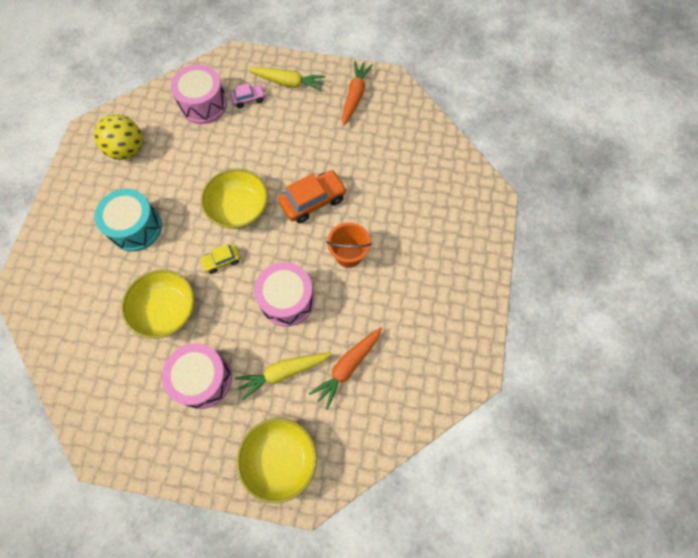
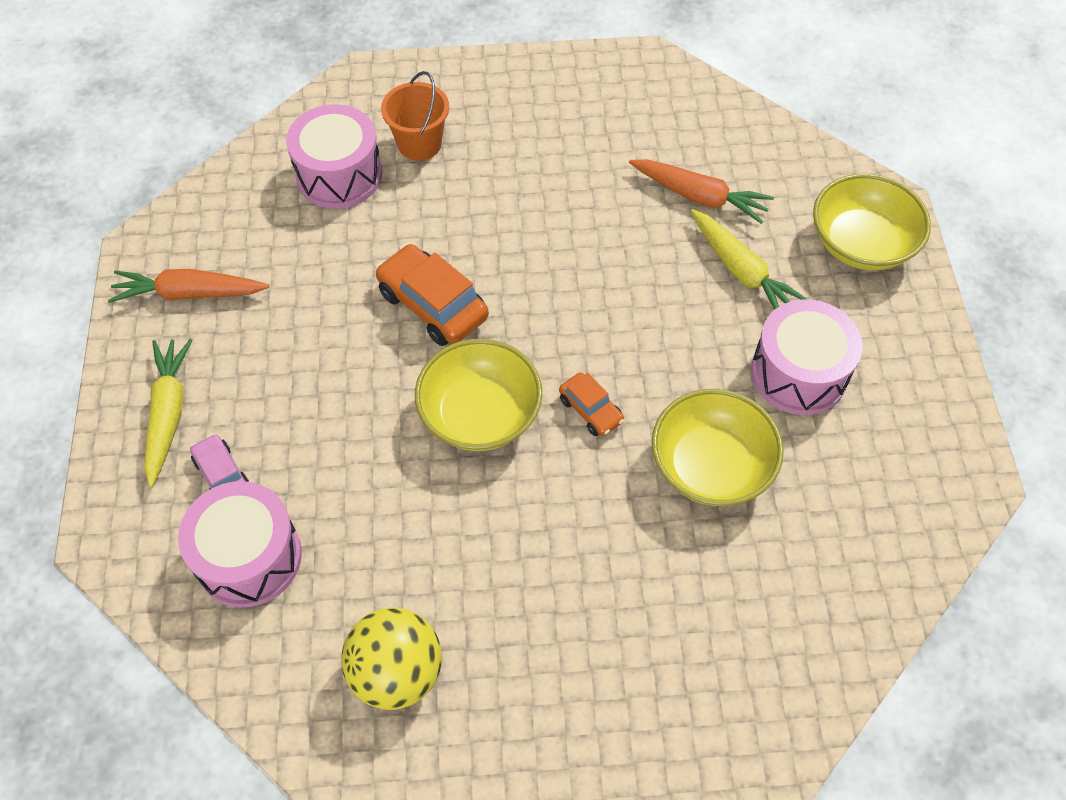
camera: 105 degrees left, 10 degrees down
turquoise drum [95,189,162,252] -> none
yellow car [200,244,241,274] -> orange car [559,372,624,436]
pink drum [254,262,314,327] -> pink drum moved to [286,104,382,209]
orange bucket [326,222,372,268] -> orange bucket moved to [381,71,449,161]

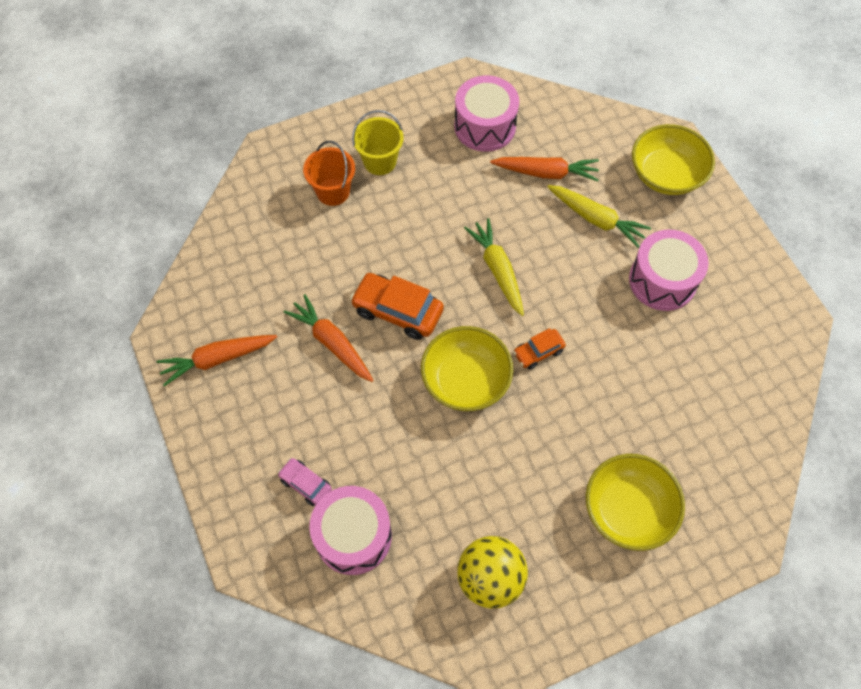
camera: 20 degrees left, 5 degrees up
yellow carrot [144,339,193,487] -> yellow carrot moved to [464,218,524,316]
pink drum [286,104,382,209] -> pink drum moved to [454,75,519,152]
orange car [559,372,624,436] -> orange car turned 120 degrees clockwise [513,328,566,369]
yellow bowl [652,389,784,506] -> yellow bowl moved to [586,454,685,551]
none -> orange carrot [284,294,374,382]
none -> yellow bucket [352,110,404,175]

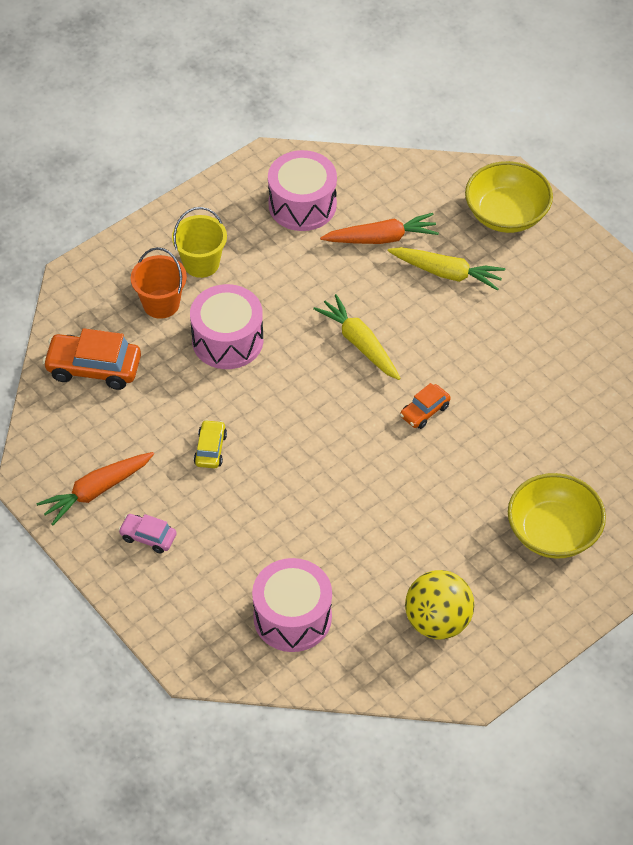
camera: 15 degrees left, 10 degrees down
pink car [278,458,332,506] -> pink car moved to [118,514,177,554]
orange carrot [284,294,374,382] -> yellow car [194,420,227,468]
orange car [350,273,444,340] -> orange car moved to [43,328,141,390]
yellow bowl [421,326,513,411] -> none
pink drum [629,230,709,311] -> pink drum moved to [190,284,263,369]

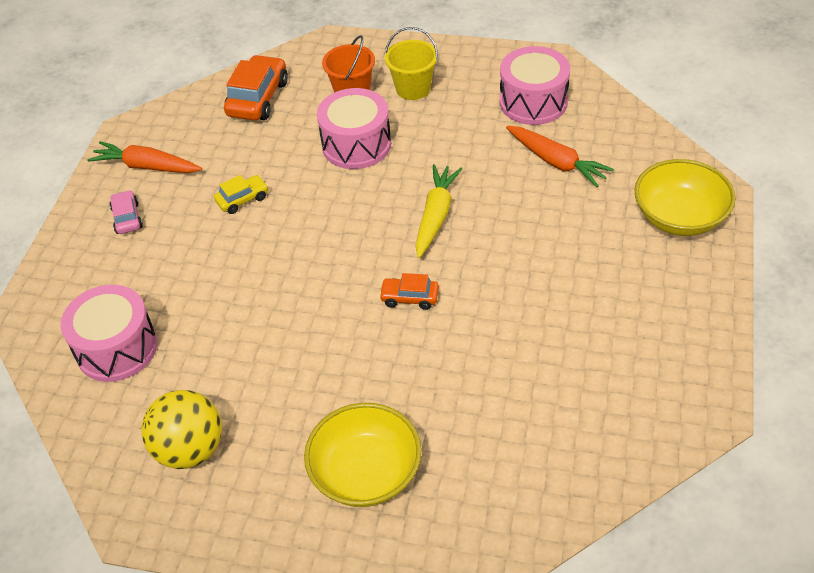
camera: 55 degrees right, 5 degrees down
orange car [43,328,141,390] -> orange car turned 45 degrees clockwise [224,55,288,120]
yellow carrot [388,247,505,291] -> none

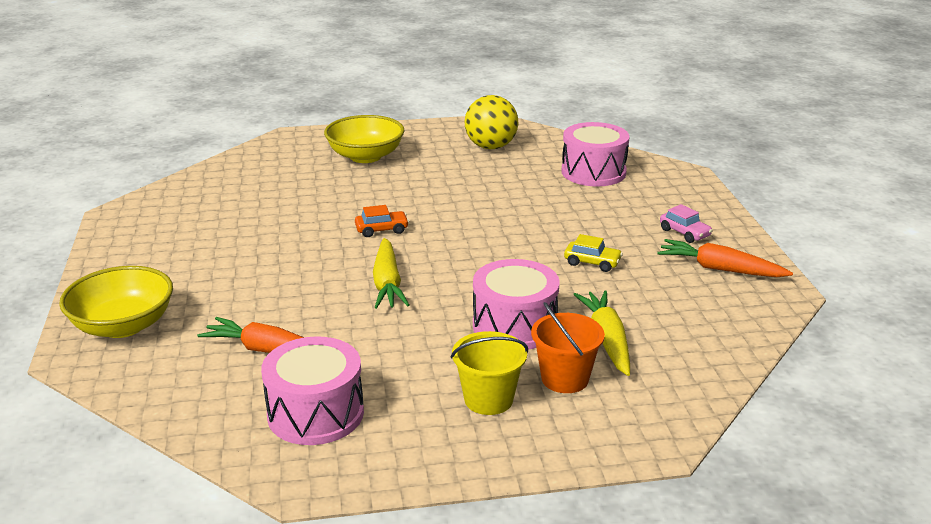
camera: 155 degrees right, 20 degrees down
orange carrot [87,141,202,173] -> orange carrot turned 150 degrees counterclockwise [657,239,793,277]
yellow car [214,175,268,214] -> yellow car turned 105 degrees counterclockwise [564,234,623,272]
orange car [224,55,288,120] -> none
none -> yellow carrot [573,290,630,376]

